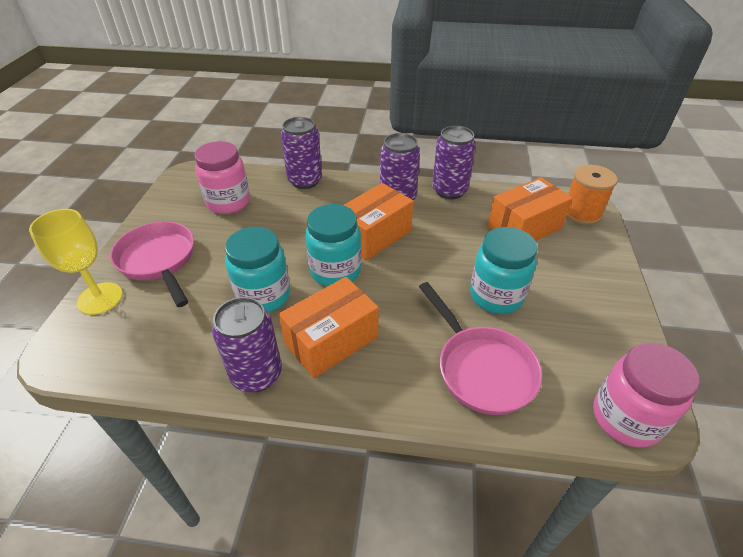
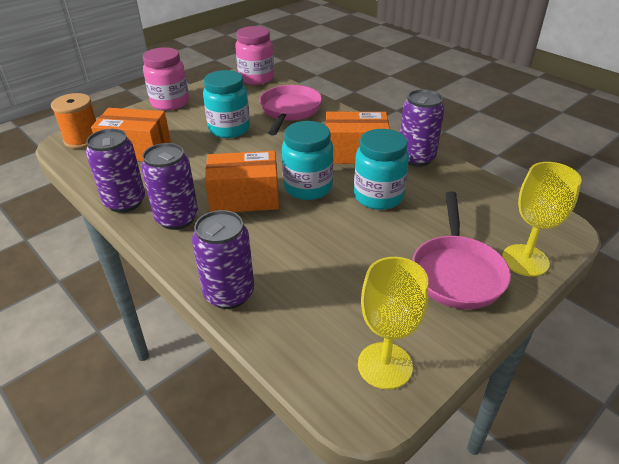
camera: 140 degrees left, 5 degrees down
pink jar [194,141,250,214] -> pink jar moved to [143,47,189,110]
none -> yellow goblet [358,257,428,390]

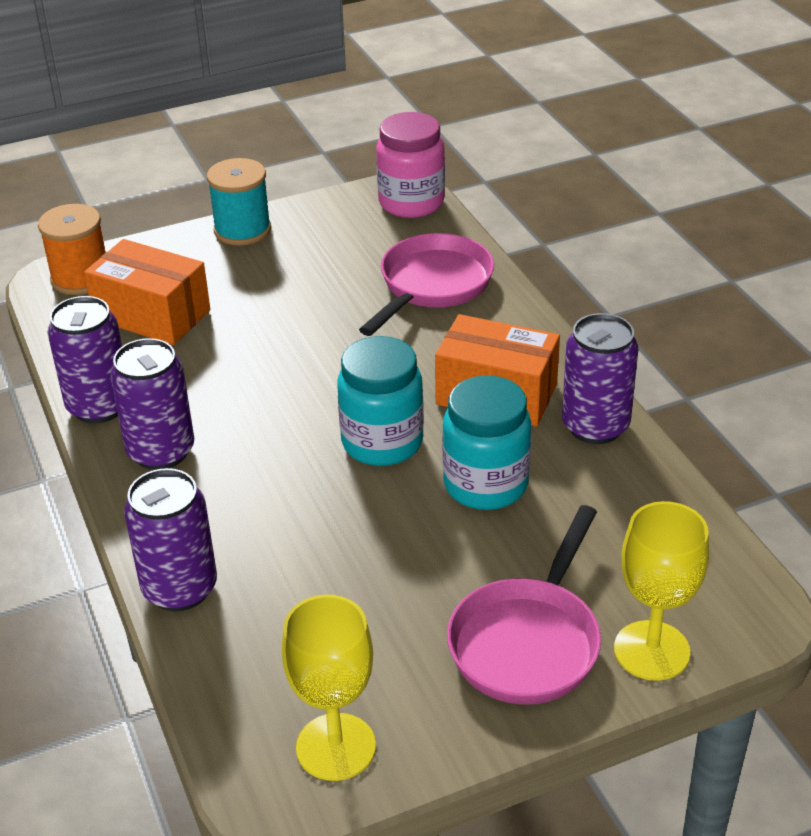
camera: 20 degrees right, 0 degrees up
pink jar [143,47,189,110] -> turquoise spool [207,158,271,245]
turquoise jar [203,70,250,138] -> none
orange box [205,151,279,212] -> none

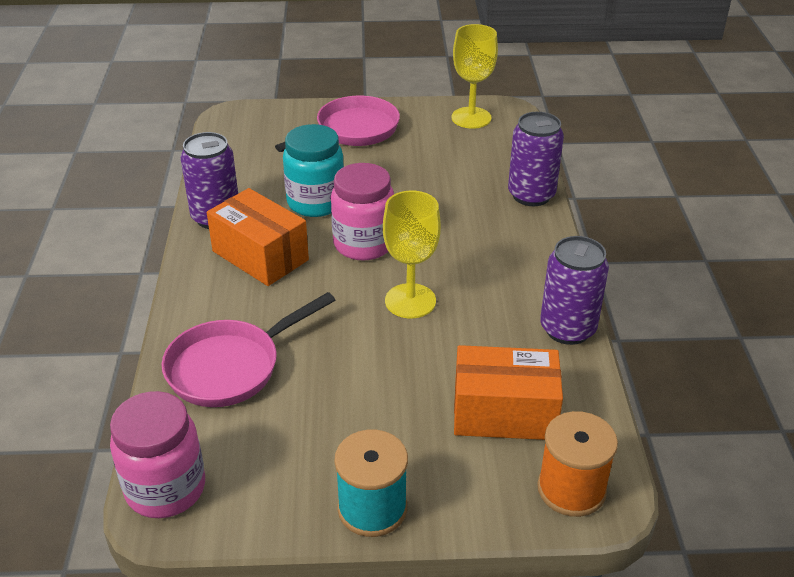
camera: 160 degrees left, 0 degrees up
orange box [84,239,210,345] -> orange box turned 45 degrees counterclockwise [454,345,563,440]
purple can [110,338,194,470] -> none
turquoise jar [337,336,424,466] -> pink jar [331,163,394,261]
yellow goblet [614,501,709,681] -> yellow goblet moved to [383,191,441,318]

